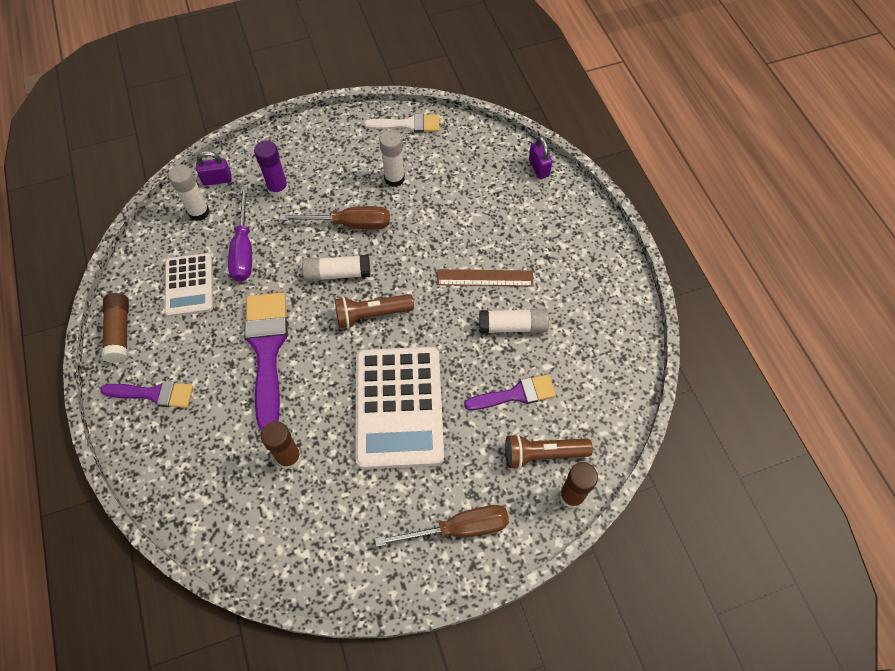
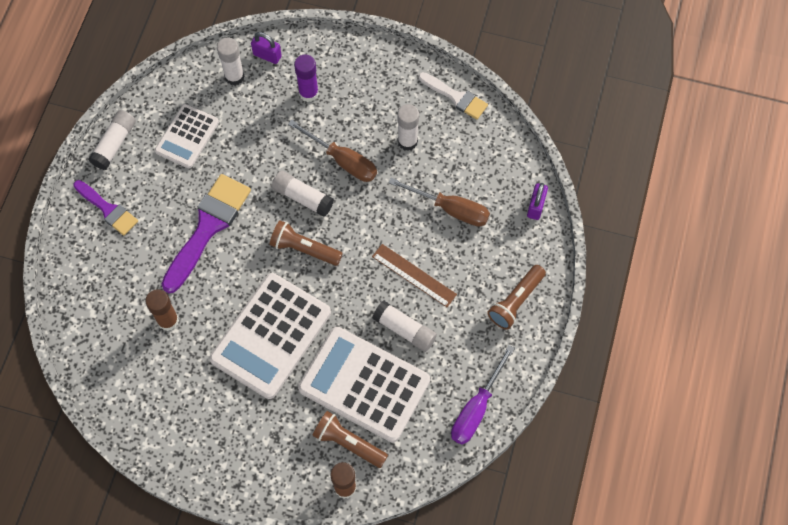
camera: 35 degrees right, 5 degrees up
brown glue stick [102,293,129,363] -> white glue stick [88,110,136,170]
purple screwdriver [228,186,252,282] -> purple screwdriver moved to [451,345,515,445]
brown screwdriver [375,505,509,547] -> brown screwdriver moved to [389,178,490,227]
purple brush [464,374,556,410] -> white calculator [298,327,430,442]
none -> brown flashlight [487,265,546,330]

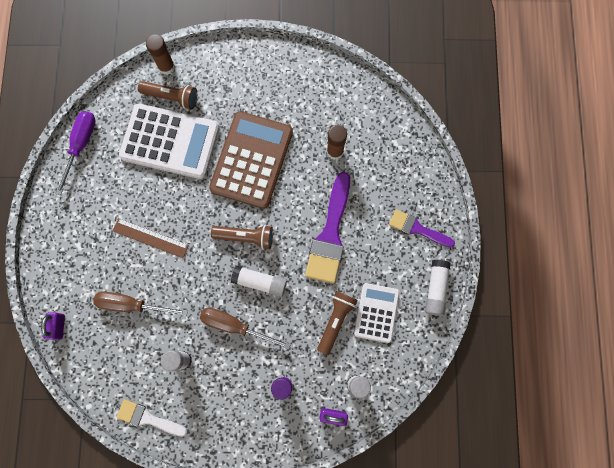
camera: 165 degrees right, 10 degrees up
white calculator [209,273,331,399] -> brown calculator [209,111,293,209]
white glue stick [372,301,437,352] -> none
brown flashlight [487,265,546,330] -> brown flashlight moved to [317,291,358,355]

